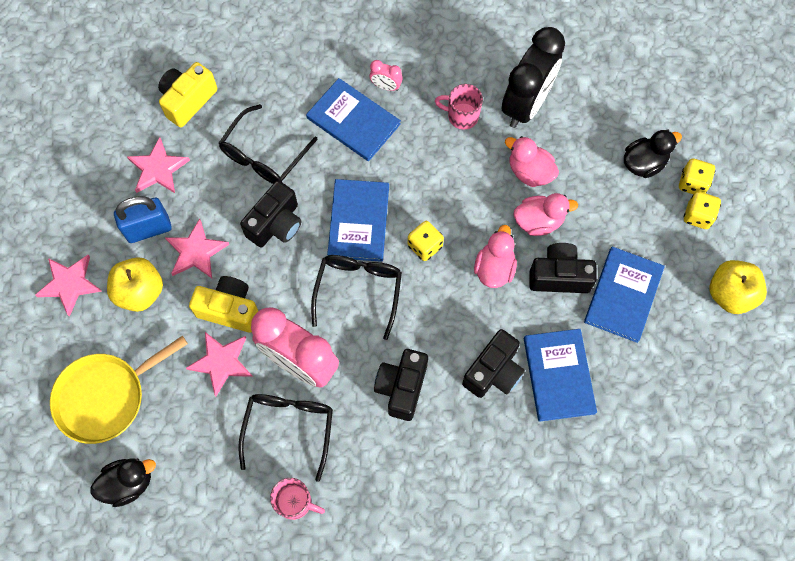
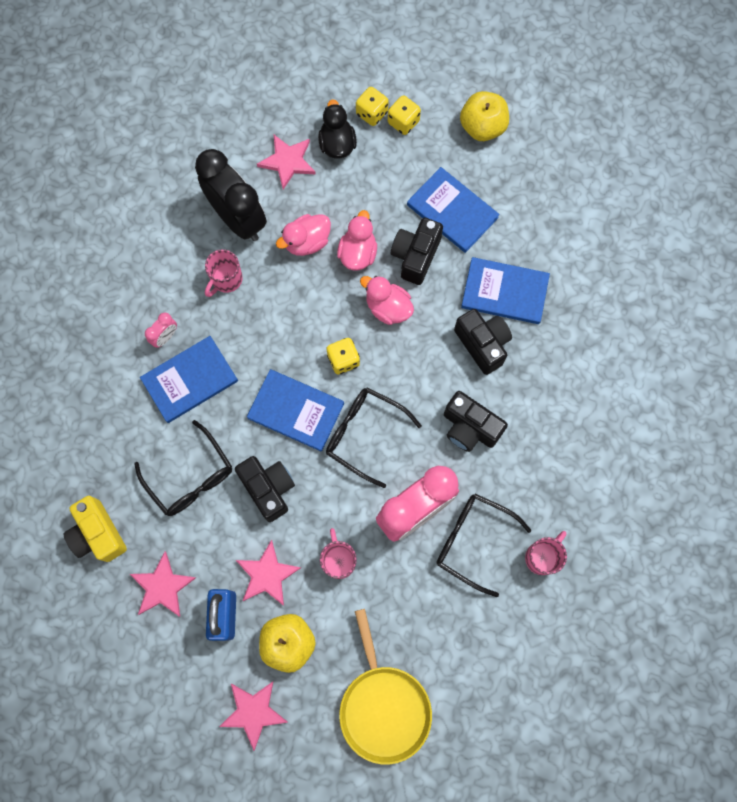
camera: 70 degrees left, 5 degrees up
black duck [90,458,156,507] -> none
pink star [186,332,253,396] -> pink star moved to [257,135,316,189]
yellow camera [189,276,258,332] -> pink mug [320,528,357,579]

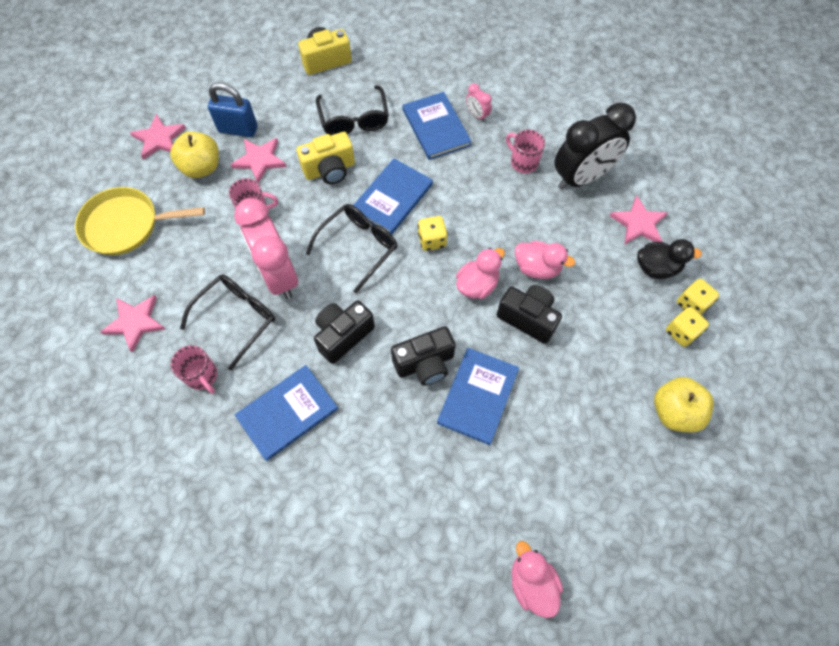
camera: 100 degrees right, 10 degrees down
pink star [130,552,196,617] -> pink star moved to [101,295,165,353]
black glasses [134,420,232,516] -> black glasses turned 75 degrees counterclockwise [316,85,389,136]
black camera [235,456,295,522] -> yellow camera [297,132,355,184]
pink duck [276,214,331,256] -> pink duck moved to [512,541,563,618]
blue book [407,167,500,253] -> blue book moved to [235,365,338,461]

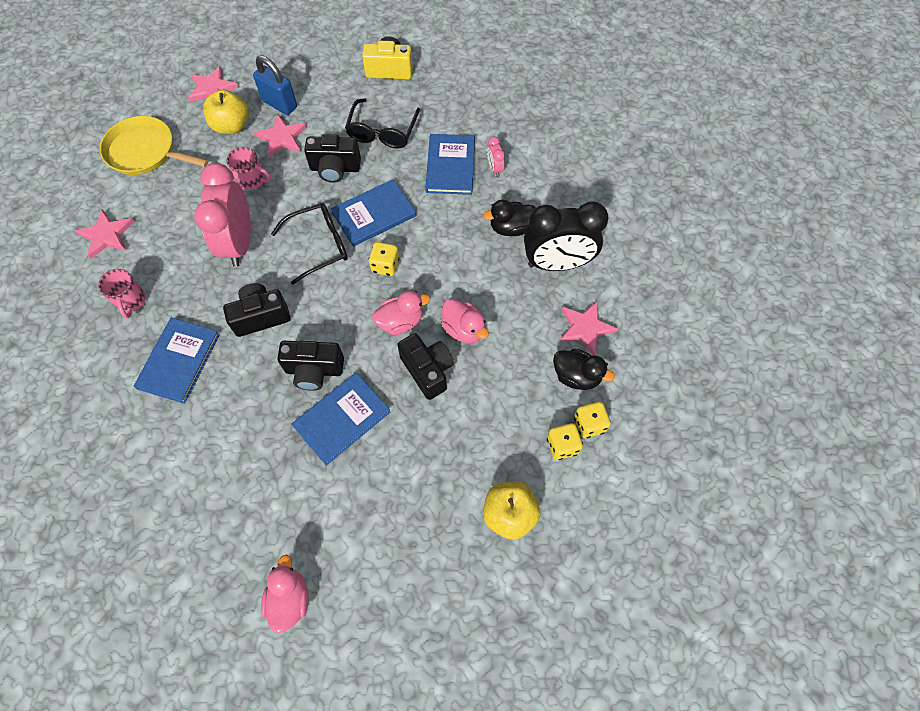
camera: 25 degrees right, 0 degrees up
black glasses [180,275,275,370] -> none
blue book [235,365,338,461] -> blue book turned 60 degrees counterclockwise [134,318,220,404]
yellow camera [297,132,355,184] -> black camera [304,134,361,183]
pink mug [506,130,545,173] -> black duck [483,200,536,236]

